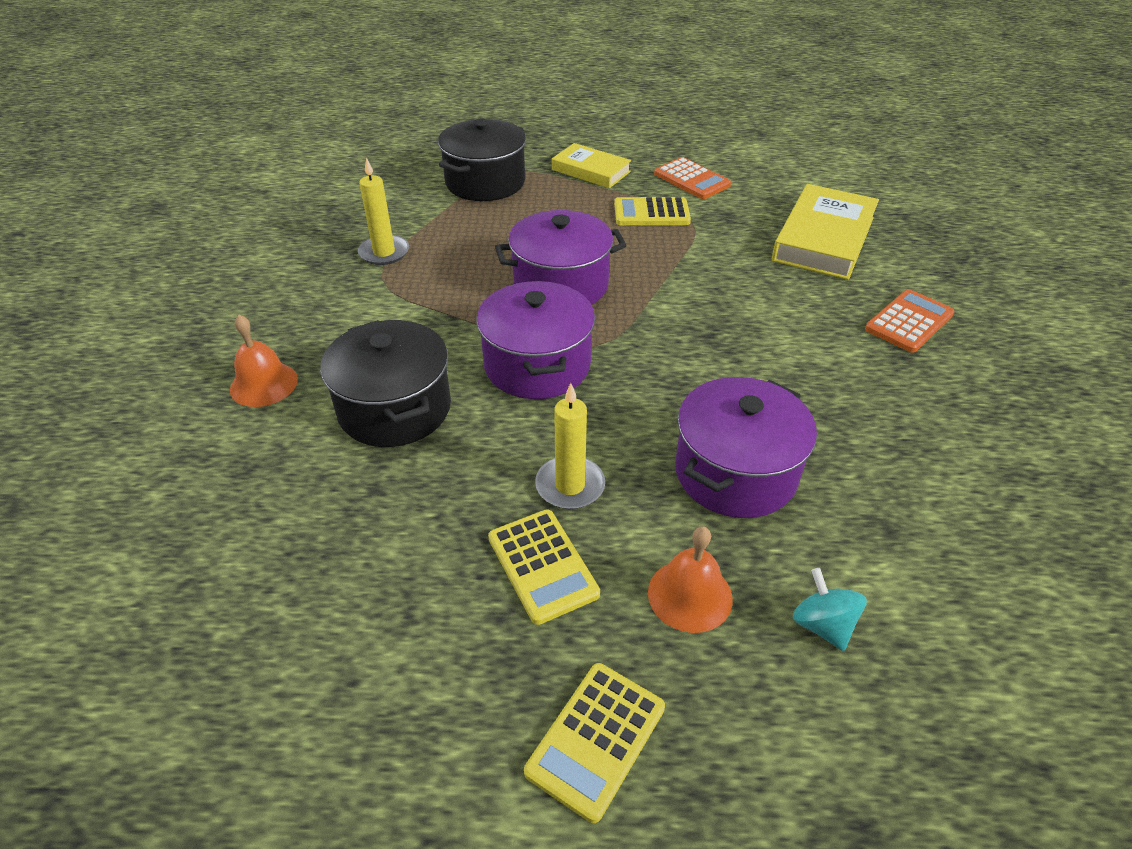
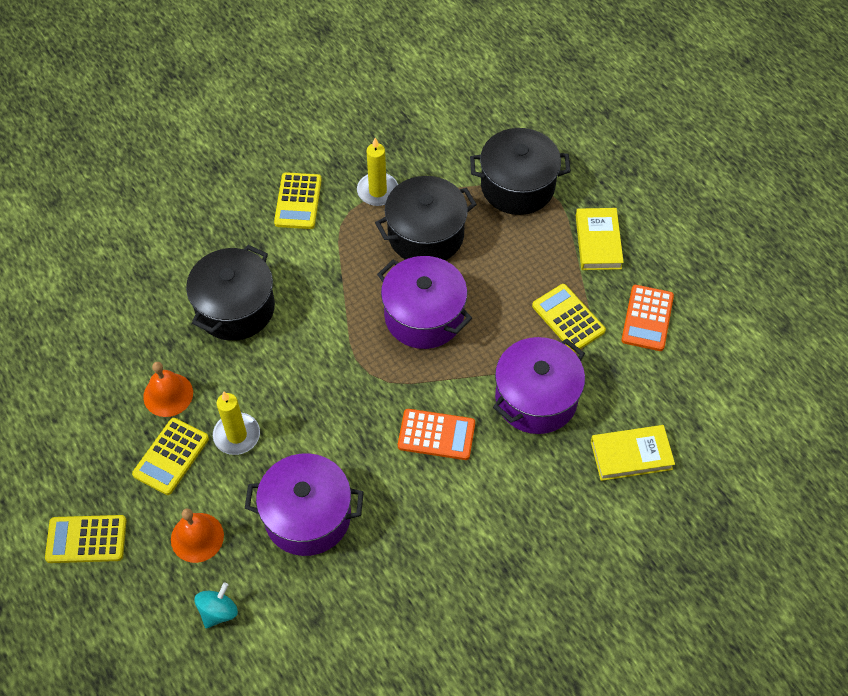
camera: 55 degrees right, 15 degrees up
orange bell [230,315,298,407] -> orange bell moved to [143,362,193,417]
purple pot [477,281,595,399] -> purple pot moved to [493,337,585,434]
yellow book [772,184,879,280] -> yellow book [591,425,675,481], size x0.62
orange calculator [865,289,955,353] -> orange calculator moved to [398,409,475,460]
none -> yellow calculator [274,172,322,229]
none -> black pot [375,176,477,261]

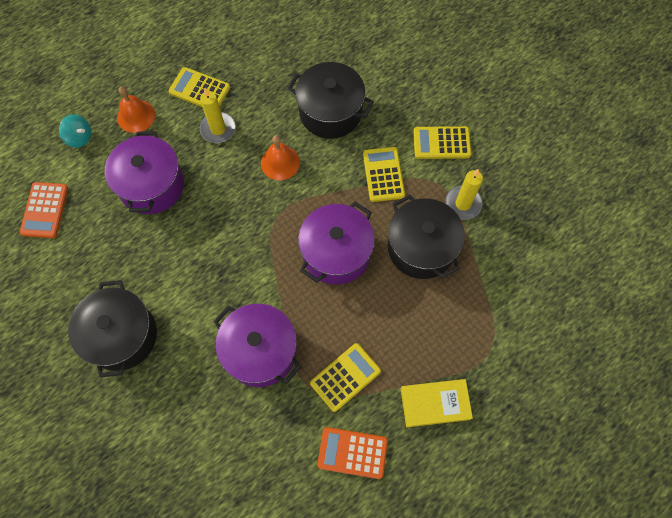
camera: 85 degrees right, 10 degrees up
yellow calculator [45,515,127,563] -> yellow calculator moved to [363,147,405,202]
orange bell [143,362,193,417] -> orange bell moved to [261,135,300,180]
orange calculator [398,409,475,460] -> orange calculator moved to [20,182,68,238]
black pot [470,128,571,215] -> black pot moved to [68,280,157,378]
yellow book [591,425,675,481] -> none

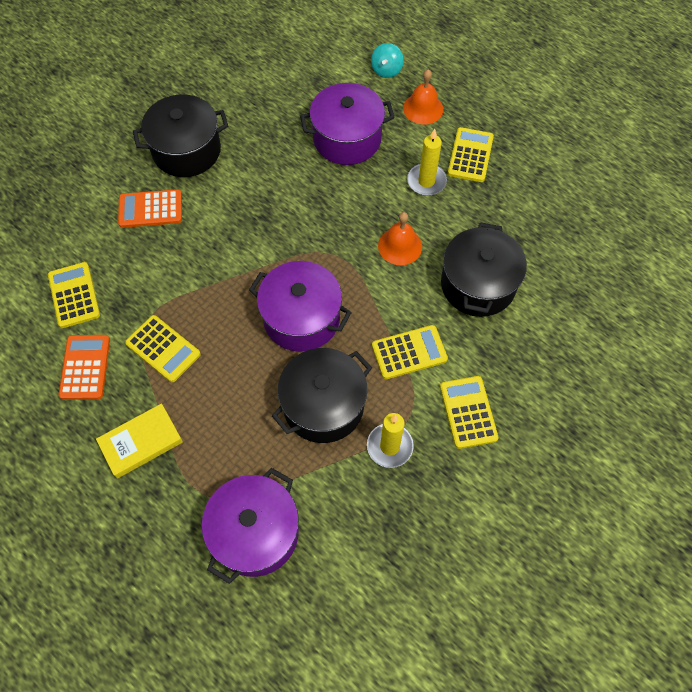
camera: 80 degrees right, 5 degrees down
orange calculator [20,182,68,238] -> orange calculator moved to [118,189,182,228]
purple pot [213,304,301,387] -> purple pot moved to [202,468,299,584]
yellow book [401,379,473,427] -> yellow book turned 75 degrees clockwise [96,403,183,478]
none -> yellow calculator [48,262,100,328]

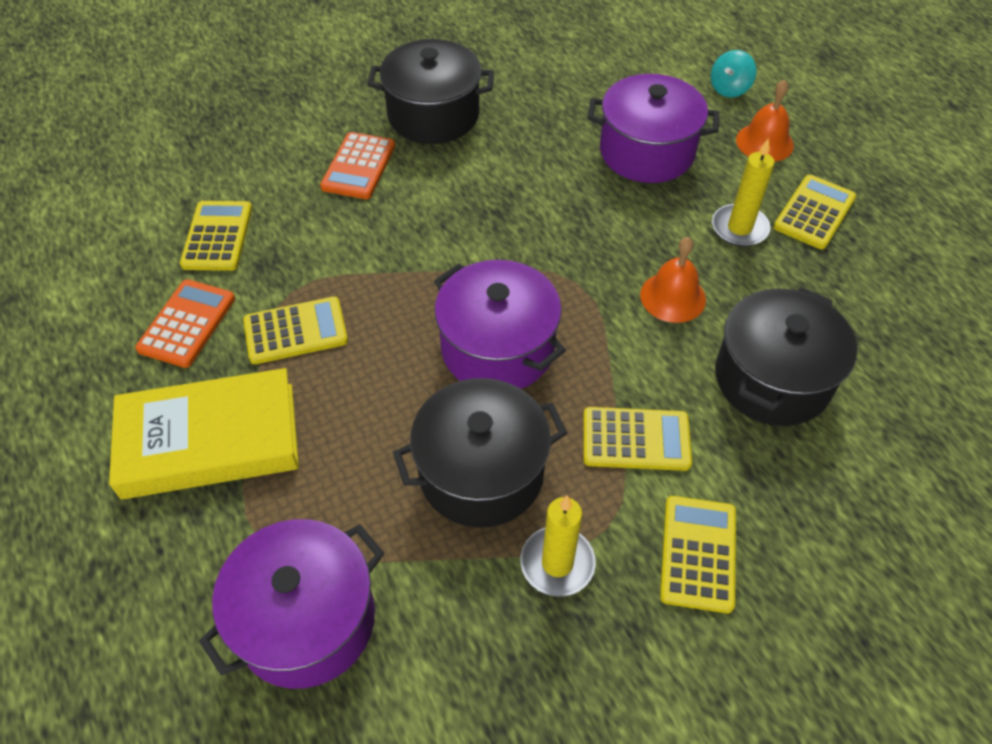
camera: 20 degrees right, 10 degrees down
yellow book [96,403,183,478] -> yellow book [109,368,299,499], size x1.61
orange calculator [118,189,182,228] -> orange calculator turned 90 degrees counterclockwise [320,132,395,199]
yellow calculator [125,315,201,382] -> yellow calculator turned 75 degrees counterclockwise [243,297,348,364]

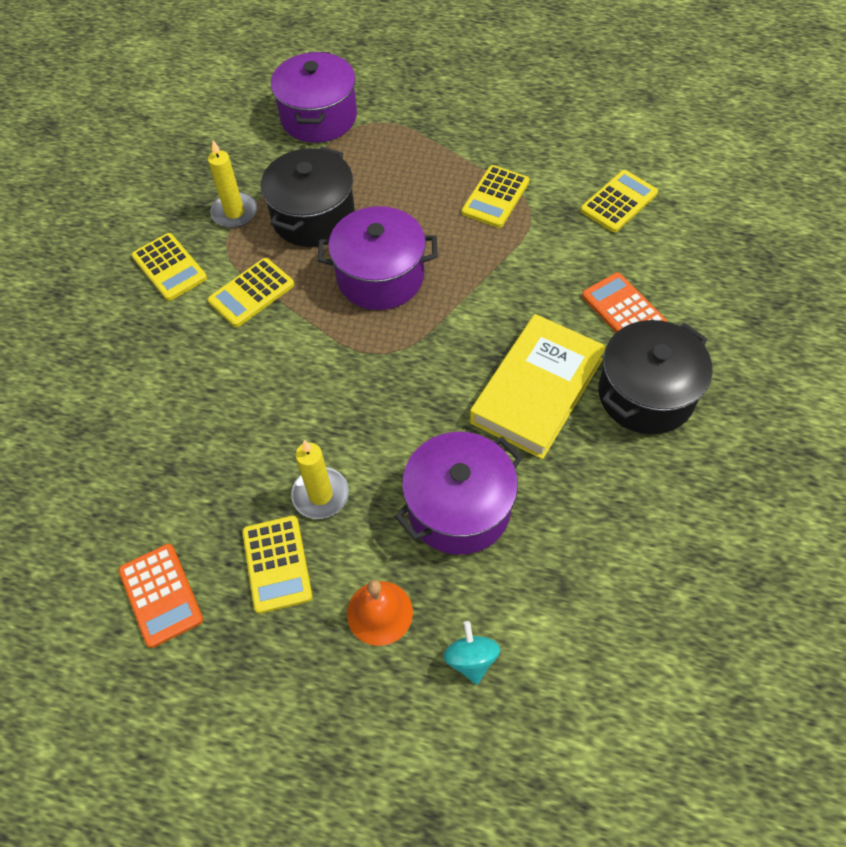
camera: 135 degrees right, 5 degrees up
yellow book [109,368,299,499] -> yellow book moved to [470,314,606,459]
orange calculator [135,279,235,368] -> orange calculator moved to [118,544,203,648]
yellow calculator [180,201,252,271] -> yellow calculator turned 90 degrees counterclockwise [581,170,658,232]
orange bell [640,237,706,323] -> none
black pot [715,287,857,426] -> none

